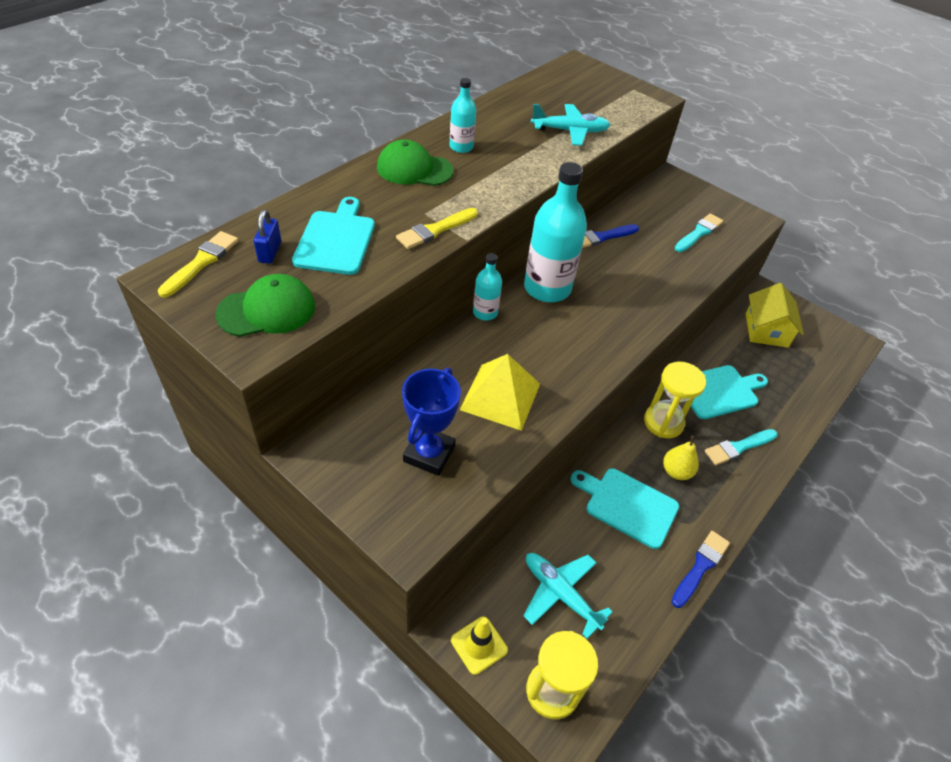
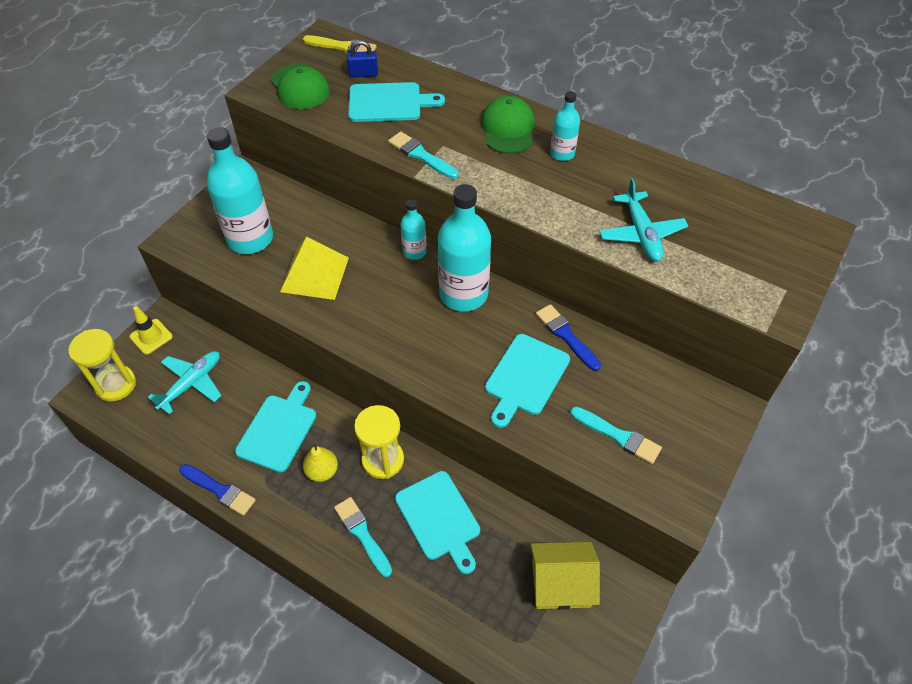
camera: 85 degrees right, 5 degrees up
yellow brush [396,208,478,249] -> turquoise brush [388,131,458,179]
blue trophy [402,368,461,476] -> turquoise bottle [207,127,273,254]
none -> turquoise cutting board [485,334,570,428]

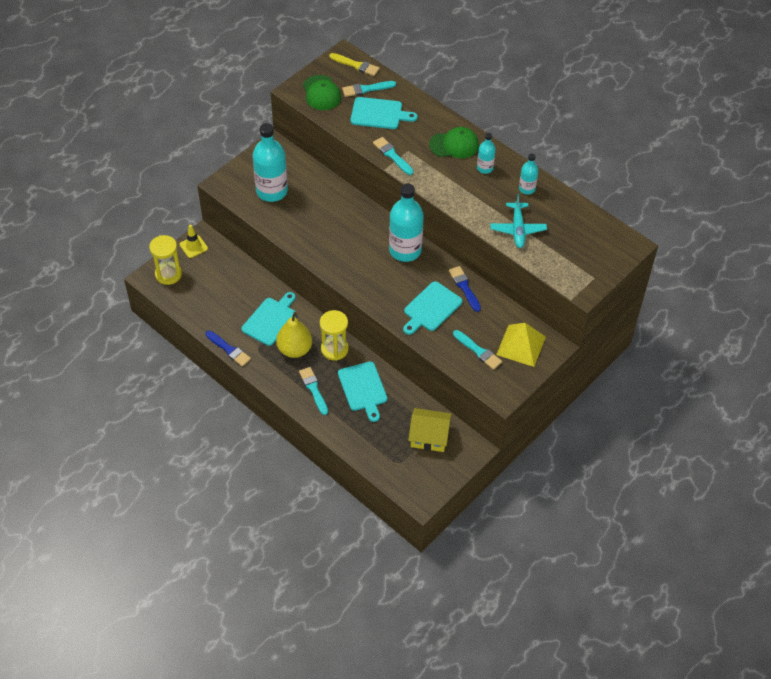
camera: 10 degrees right, 0 degrees up
turquoise plane [148,351,221,415] -> none
yellow pyramid [280,237,349,300] -> yellow pyramid moved to [496,323,546,367]
yellow pear [303,442,338,482] -> yellow pear [276,312,313,358], size x1.63
blue padlock [347,40,378,78] -> turquoise brush [342,81,396,97]
turquoise bottle [401,200,427,260] -> turquoise bottle moved to [519,154,539,195]
green cap [481,96,535,154] -> green cap turned 75 degrees clockwise [429,127,479,158]

